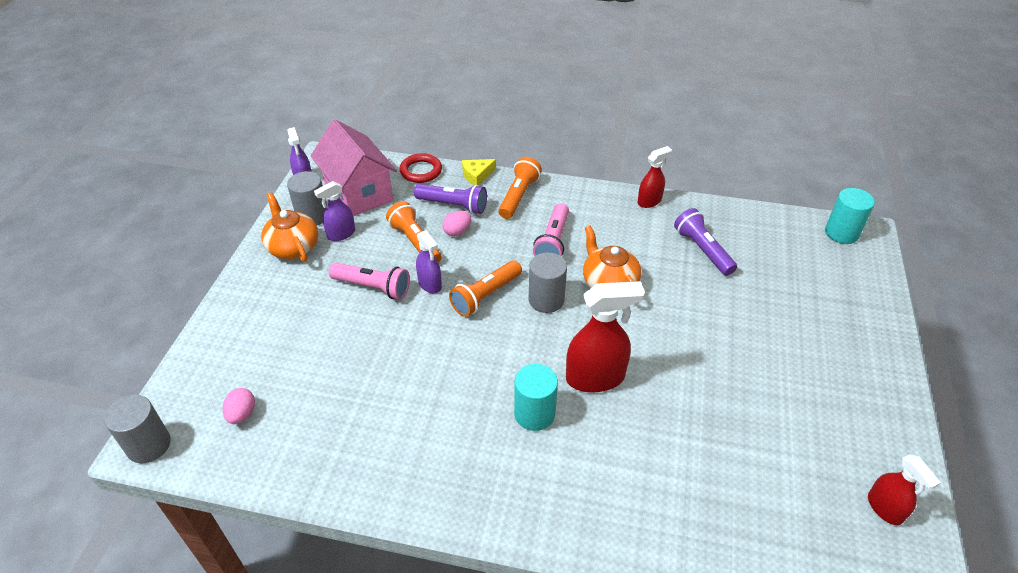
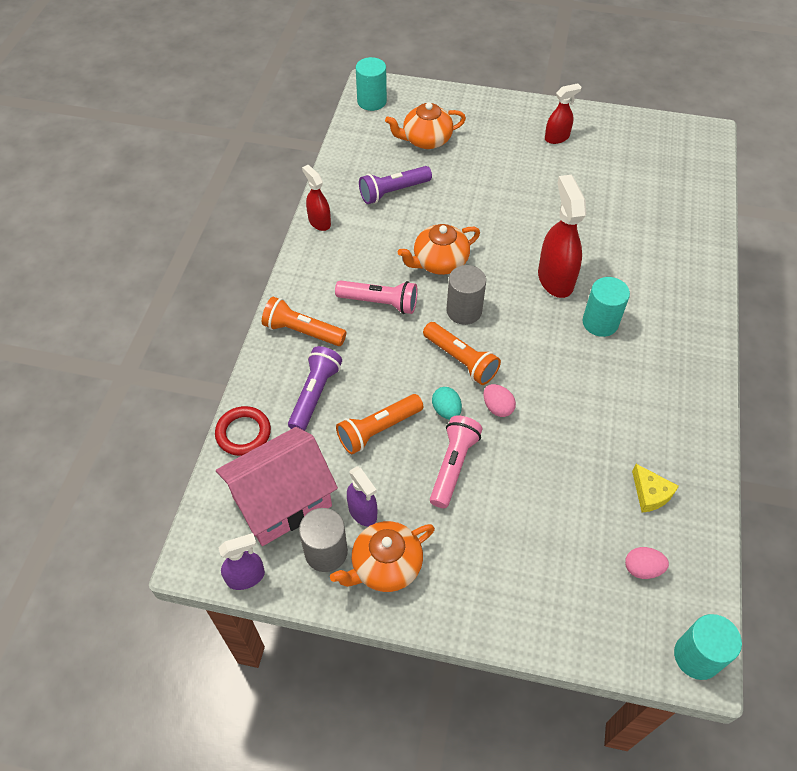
camera: 90 degrees left, 10 degrees up
grey cylinder [104,394,171,463] -> turquoise cylinder [674,614,742,680]
purple spray bottle [416,230,442,293] -> turquoise egg [432,387,462,420]
pink egg [442,211,471,236] -> pink egg moved to [483,384,516,417]
yellow cheese [462,159,496,186] -> yellow cheese moved to [632,464,679,513]
red spray bottle [868,454,941,525] -> red spray bottle moved to [545,83,581,144]
none -> orange teapot [385,102,466,149]

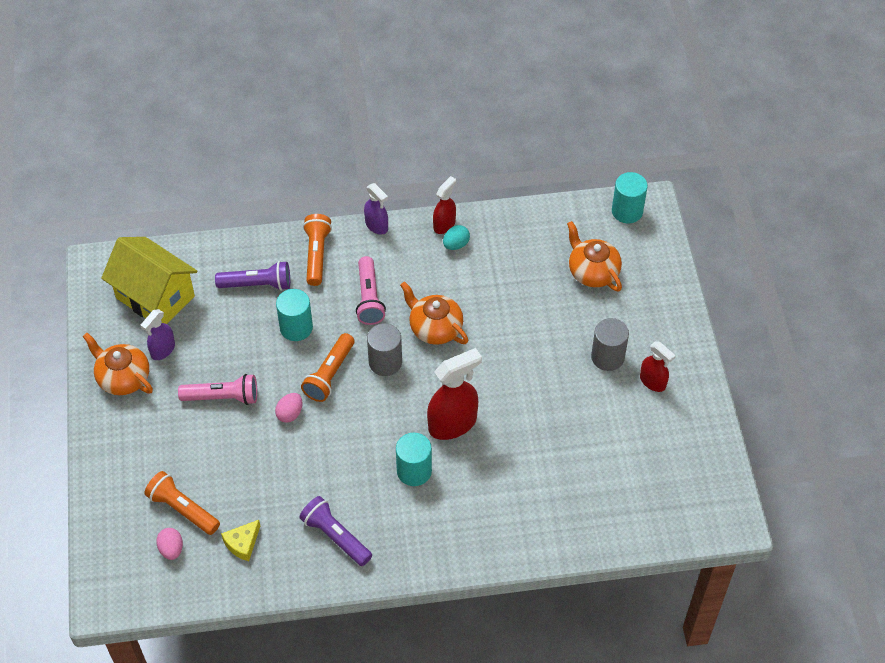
camera: 70 degrees right, 0 degrees up
red ring [215,406,271,456] -> none
pink house [216,427,338,546] -> yellow house [101,237,197,324]
purple spray bottle [218,533,265,590] -> purple spray bottle moved to [364,183,388,235]
grey cylinder [299,508,348,572] -> grey cylinder moved to [591,318,629,371]
orange flashlight [336,394,423,455] -> orange flashlight moved to [144,471,220,535]
purple flashlight [359,166,432,204] -> purple flashlight moved to [299,496,372,566]
turquoise egg [432,387,462,420] -> turquoise egg moved to [443,225,470,250]
turquoise cylinder [674,614,742,680] -> turquoise cylinder moved to [276,289,313,341]

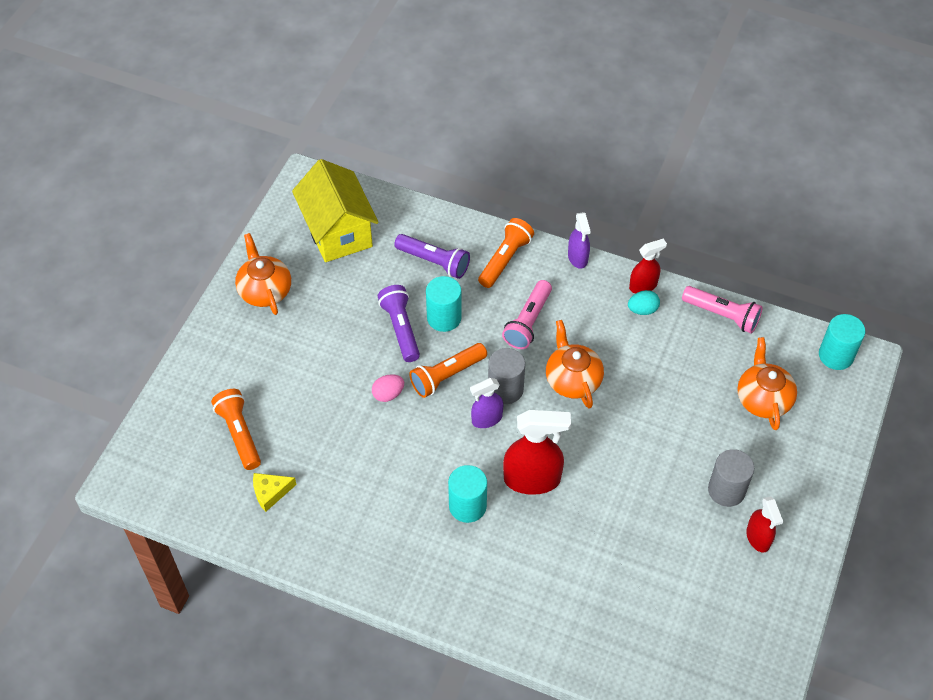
camera: 30 degrees right, 0 degrees up
purple spray bottle [141,309,175,360] -> purple spray bottle moved to [470,378,503,428]
pink egg [156,528,183,560] -> none
pink flashlight [178,374,257,405] -> pink flashlight moved to [682,286,763,334]
purple flashlight [299,496,372,566] -> purple flashlight moved to [378,285,420,362]

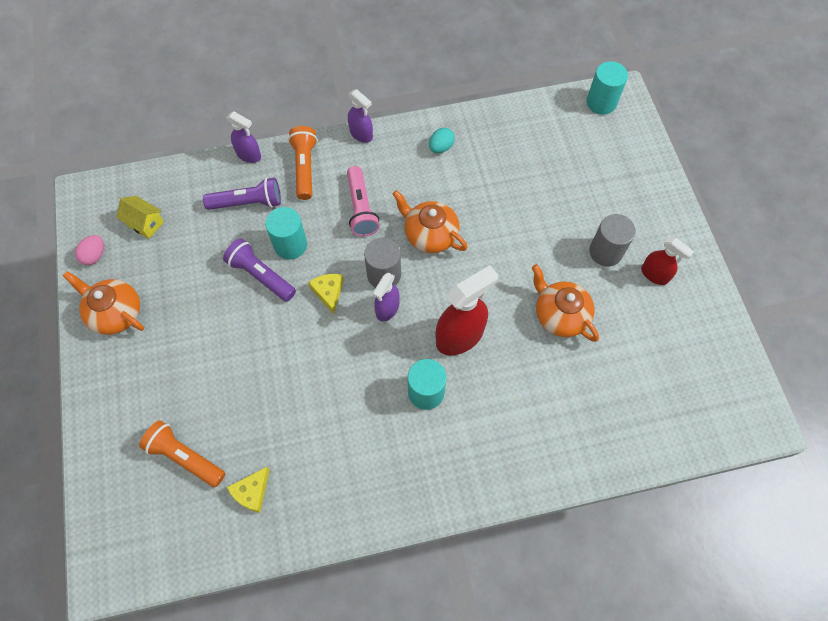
camera: 35 degrees left, 10 degrees up
yellow house [292,159,379,262] -> yellow house [116,196,164,239], size x0.46
pink egg [372,374,404,402] -> pink egg moved to [75,235,104,265]
orange flashlight [409,343,487,398] -> yellow cheese [308,274,344,314]
red spray bottle [629,238,667,293] -> none
pink flashlight [682,286,763,334] -> none
orange teapot [737,337,797,430] -> orange teapot moved to [532,264,599,342]
none -> purple spray bottle [227,111,261,163]

